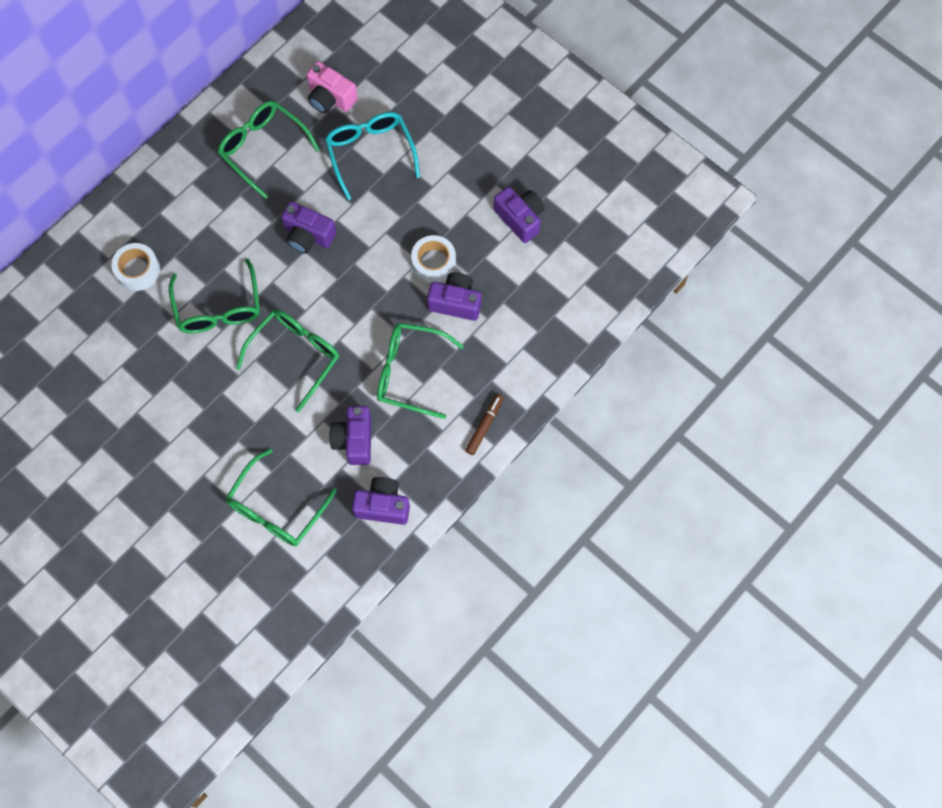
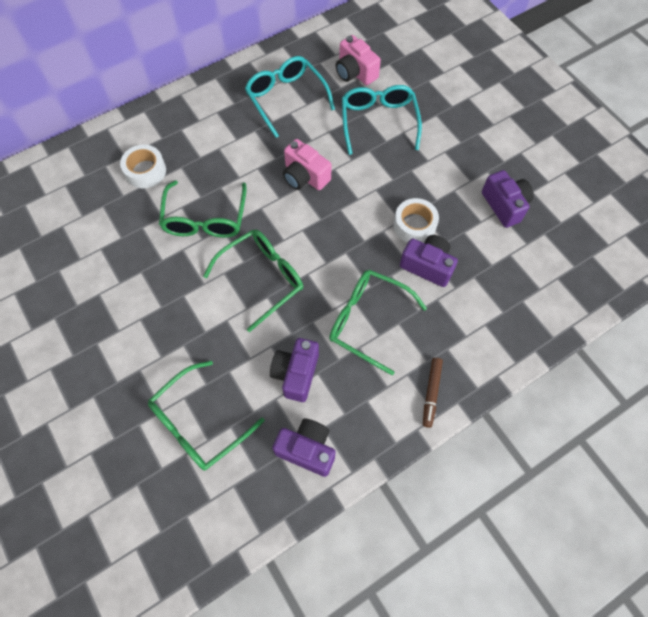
camera: 15 degrees right, 5 degrees down
green glasses [218,101,320,199] -> turquoise glasses [245,56,335,138]
purple camera [281,201,337,254] -> pink camera [283,139,331,190]
brown marker [465,394,504,455] -> brown marker turned 150 degrees clockwise [423,358,443,428]

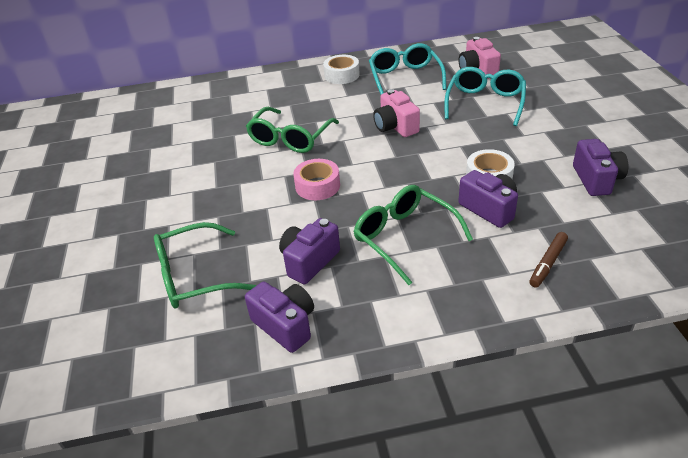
camera: 25 degrees right, 25 degrees down
white tape [120,145,166,188] -> white tape moved to [323,55,360,84]
green glasses [203,229,303,332] -> pink tape [293,159,340,200]
brown marker [423,358,443,428] -> brown marker moved to [529,232,568,288]

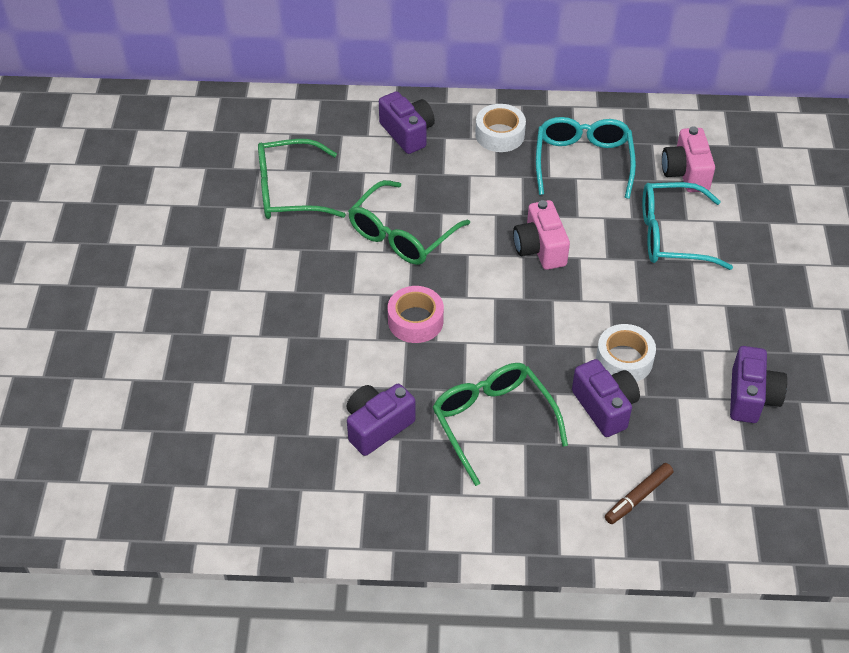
camera: 10 degrees right, 10 degrees up
green glasses [154,222,256,308] -> green glasses moved to [258,139,346,219]
purple camera [245,282,314,353] -> purple camera moved to [379,91,435,154]
turquoise glasses [444,67,526,126] -> turquoise glasses turned 120 degrees counterclockwise [642,182,733,270]

